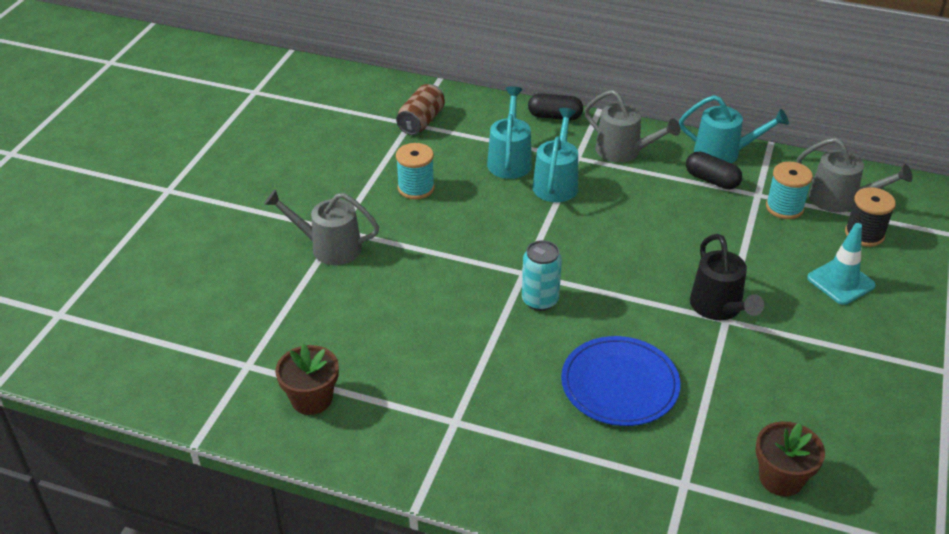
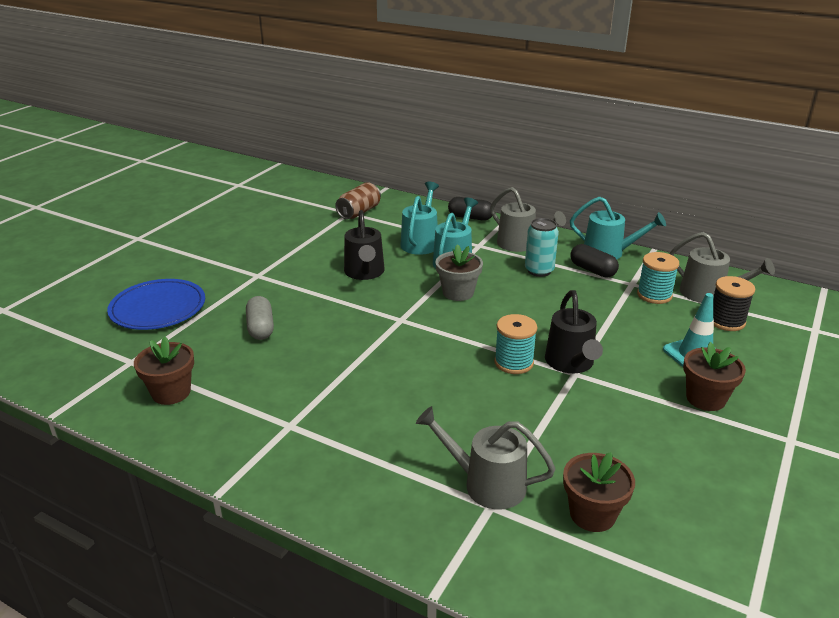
camera: 10 degrees right, 10 degrees down
grey watering can [264,189,379,265] -> grey watering can moved to [416,406,556,510]
turquoise spool [396,143,435,199] -> turquoise spool moved to [494,314,537,374]
turquoise can [522,240,562,311] -> turquoise can moved to [525,218,559,277]
blue plate [561,336,680,426] -> blue plate moved to [107,279,205,330]
none -> grey capsule [246,296,274,340]
none -> black watering can [344,210,385,280]
none -> grey flower pot [435,244,483,301]
none -> brown flower pot [683,342,746,411]

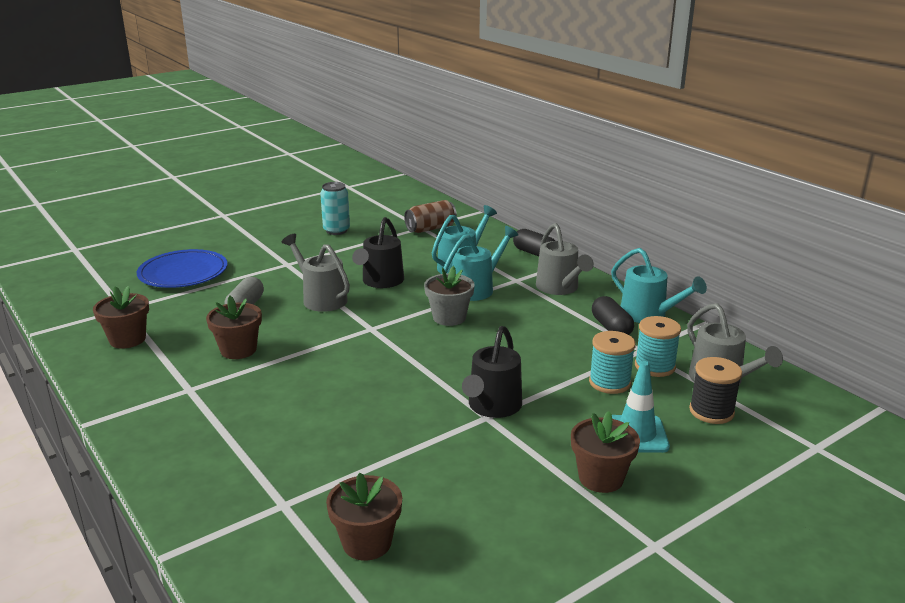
camera: 25 degrees right, 5 degrees down
grey watering can [416,406,556,510] -> grey watering can moved to [282,234,350,312]
turquoise spool [494,314,537,374] -> turquoise spool moved to [589,331,636,394]
turquoise can [525,218,559,277] -> turquoise can moved to [320,182,350,235]
none -> brown flower pot [206,296,262,359]

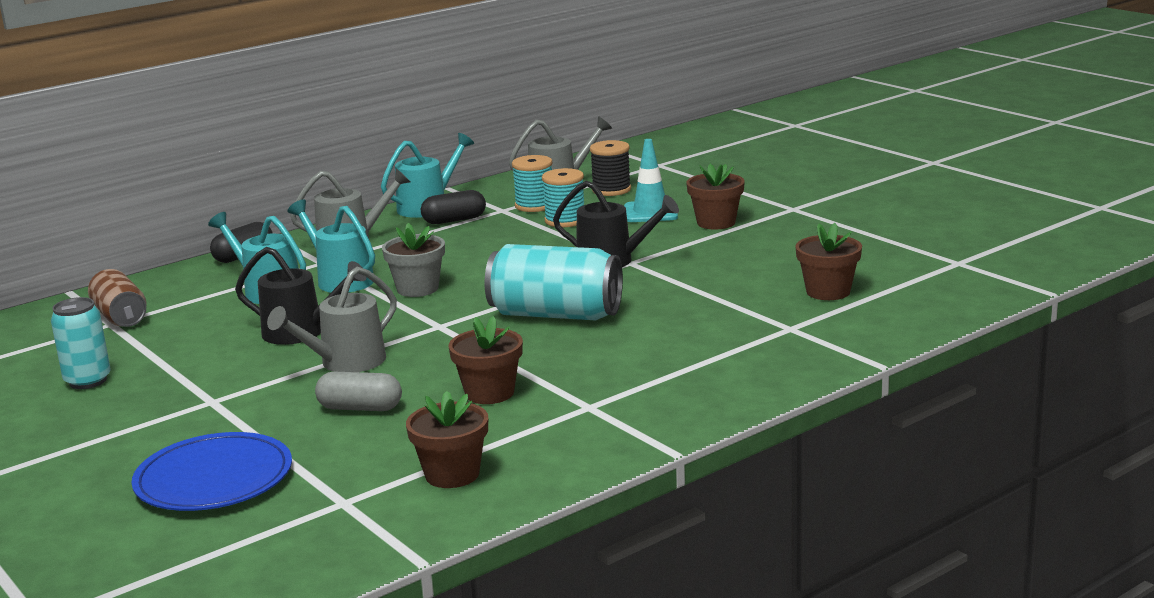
camera: 90 degrees left, 5 degrees down
none -> turquoise can [485,244,623,320]

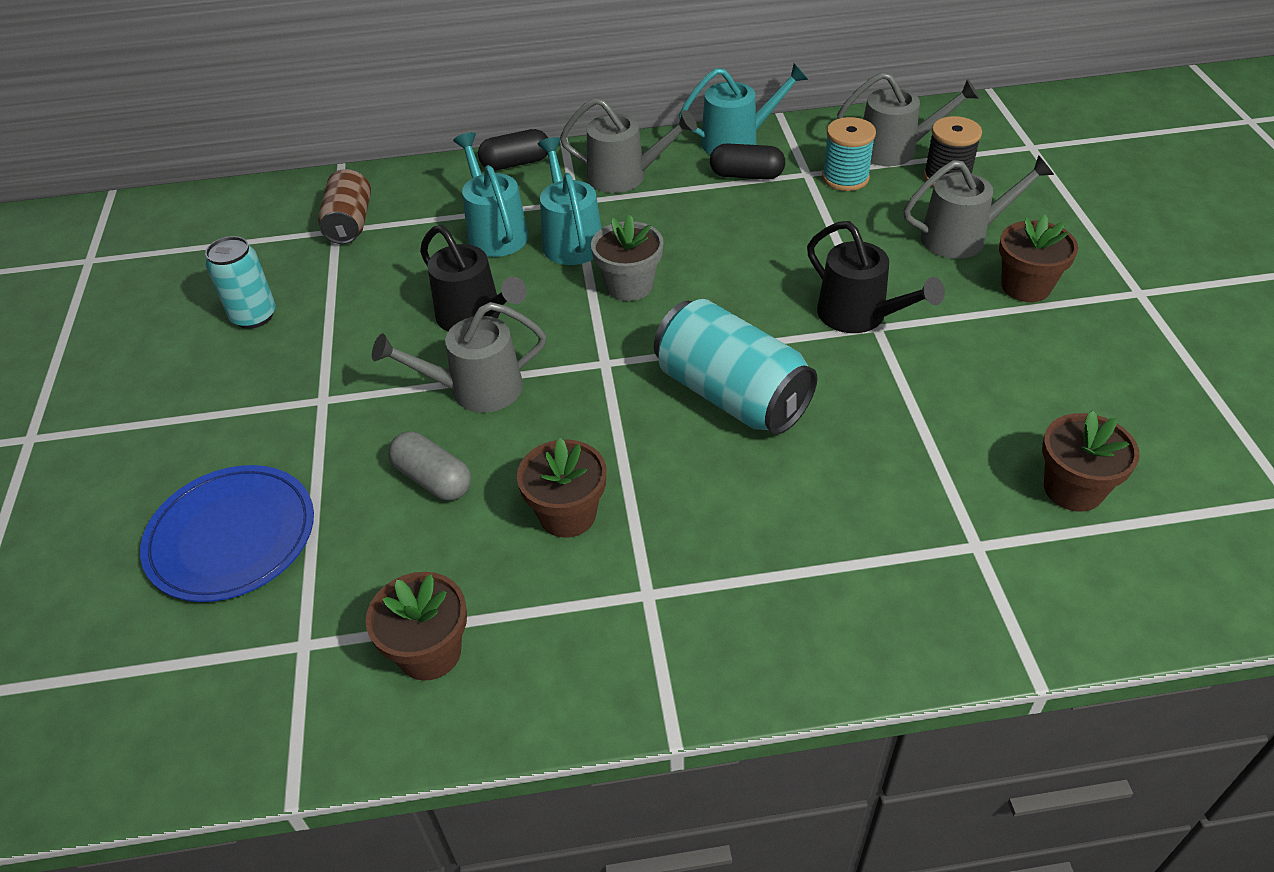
camera: 30 degrees right, 25 degrees up
turquoise spool [542,168,584,227] -> none
turquoise traffic cone [624,139,678,222] -> grey watering can [904,155,1054,259]

